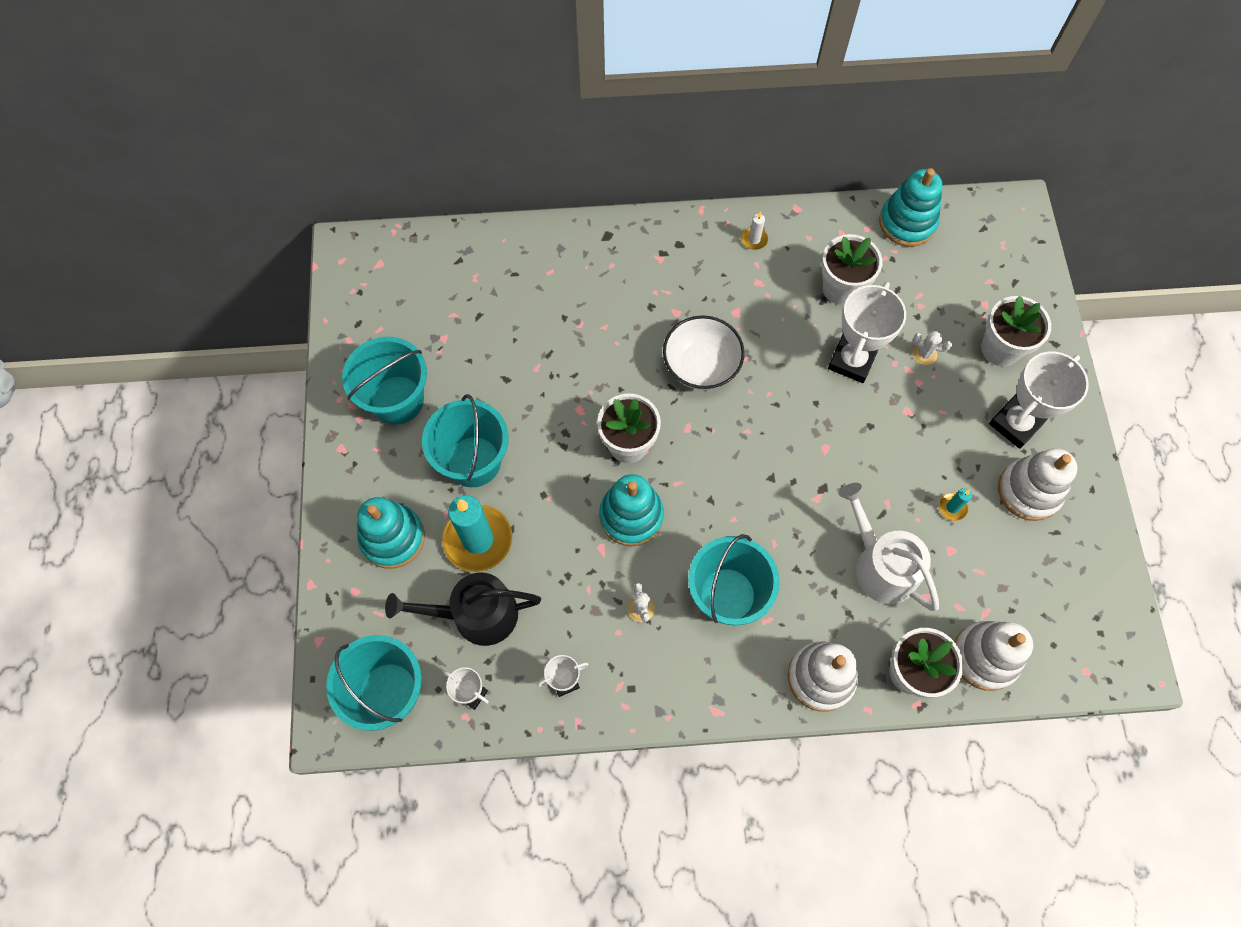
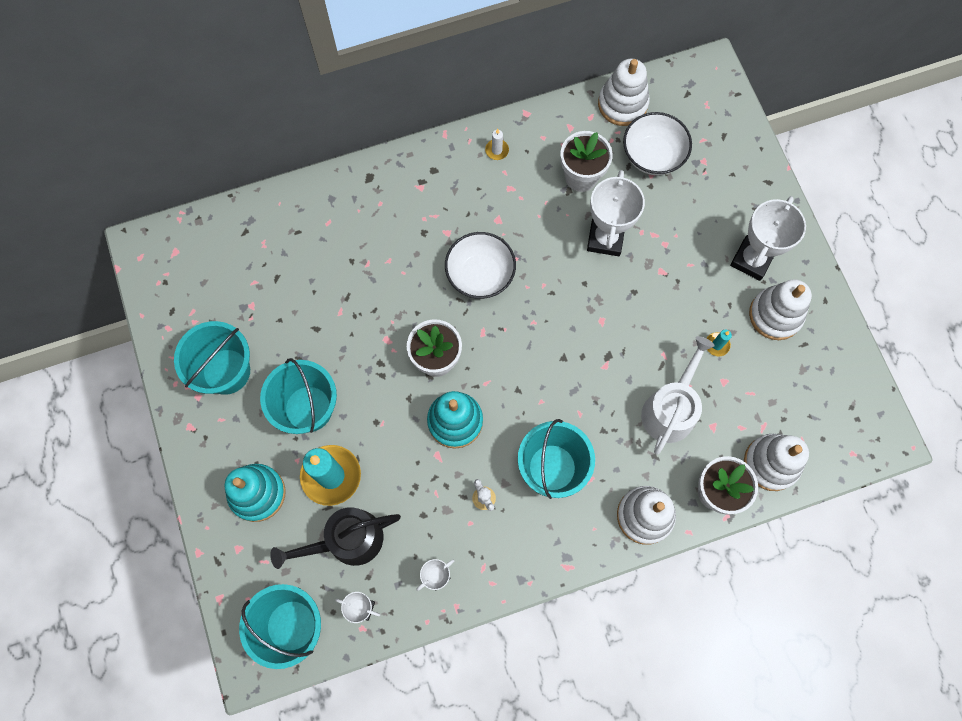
camera: 15 degrees left, 5 degrees up
white watering can [839,483,939,611] -> white watering can turned 75 degrees clockwise [641,336,715,455]
turquoise stacking toy [879,168,942,247] -> white stacking toy [598,59,650,126]
white cactus [912,331,952,365] -> none
white flower pot [981,295,1051,366] -> none
none -> white bowl [623,112,692,175]

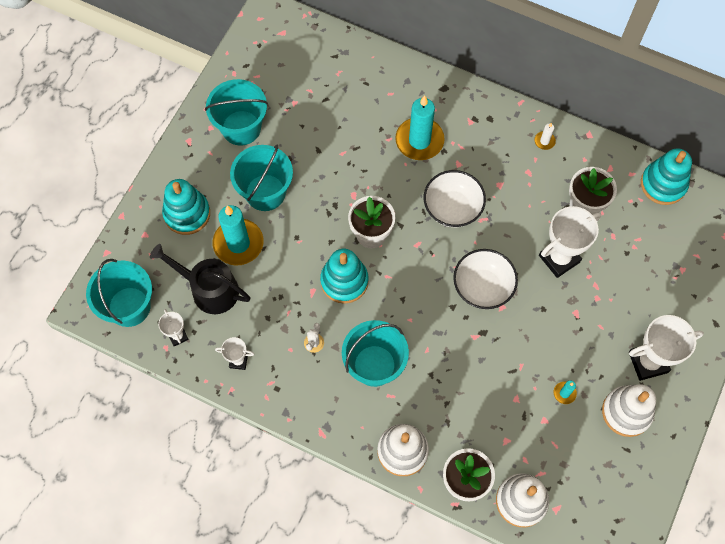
camera: 45 degrees right, 5 degrees down
white stacking toy [598,59,650,126] -> turquoise stacking toy [641,148,692,205]
white bowl [623,112,692,175] -> white bowl moved to [453,249,518,309]
white watering can [641,336,715,455] -> none
none -> turquoise candle [395,95,445,160]

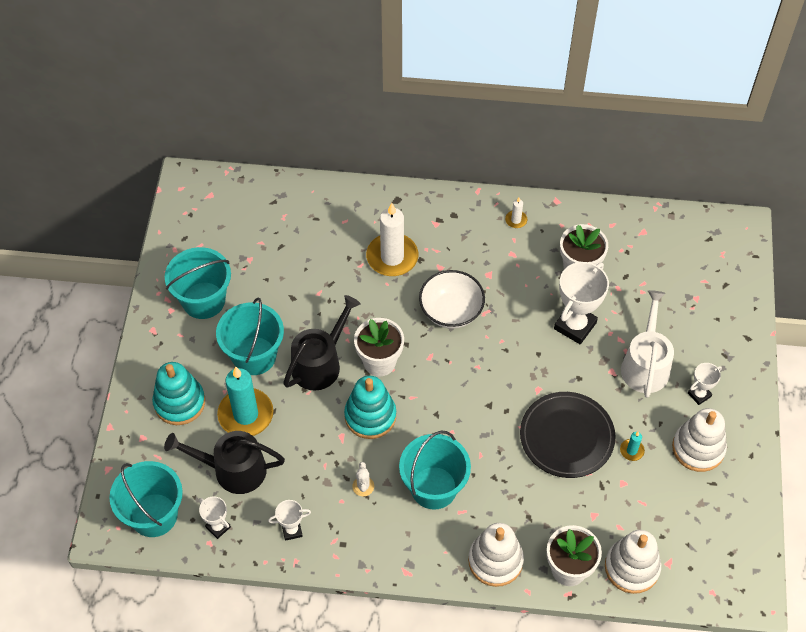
camera: 20 degrees left, 10 degrees down
turquoise candle [395,95,445,160] -> white candle [366,203,418,276]
white bowl [453,249,518,309] -> none
white trophy [629,315,704,381] -> white trophy [688,363,722,405], size x0.52
turquoise stacking toy [641,148,692,205] -> none
none -> black watering can [283,295,361,391]
none -> black plate [520,392,616,478]
none -> white watering can [621,290,674,398]

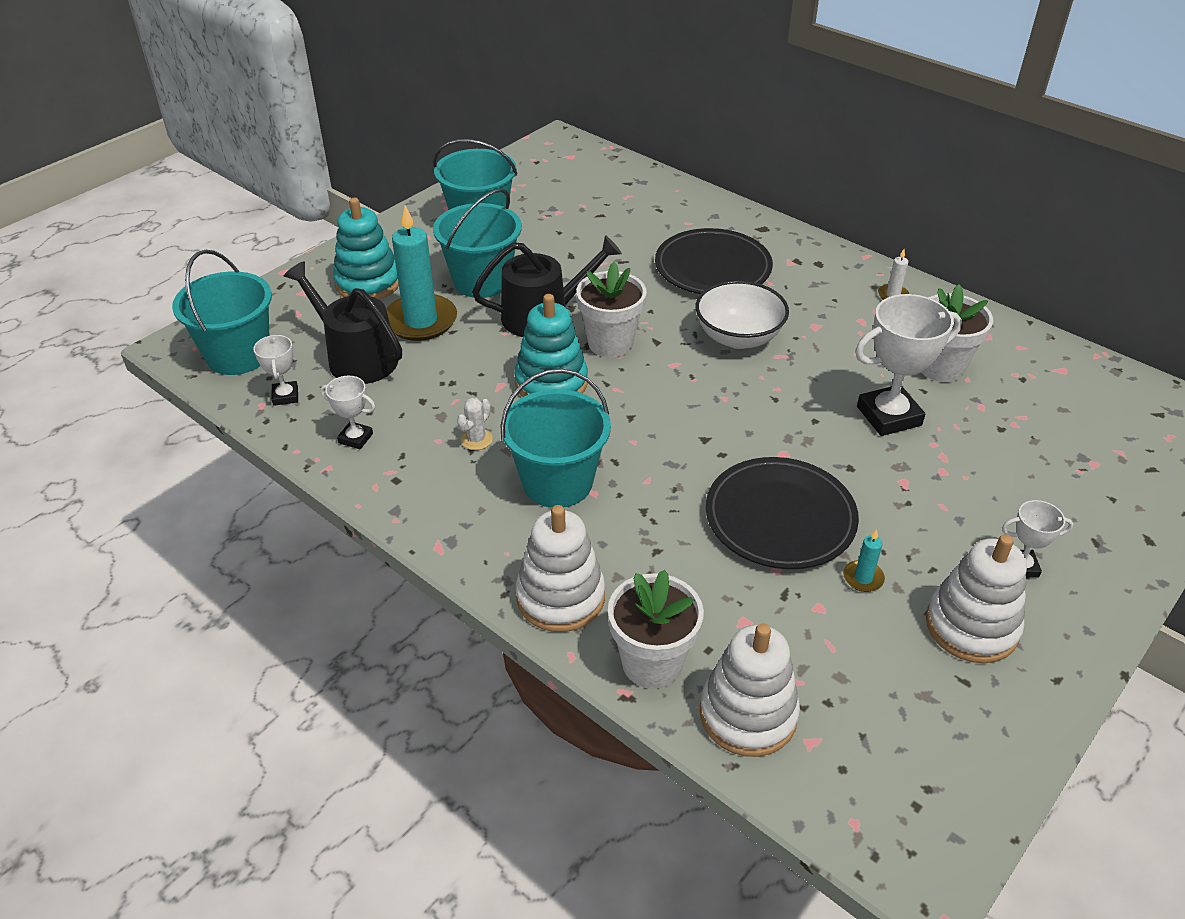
camera: 35 degrees right, 15 degrees down
white candle [366,203,418,276] -> black plate [655,228,773,294]
white watering can [621,290,674,398] -> none

